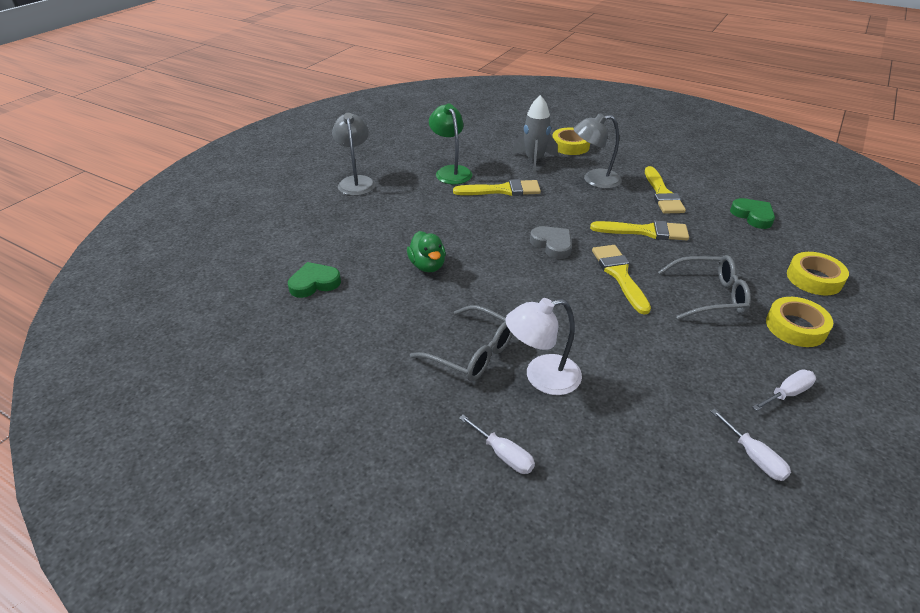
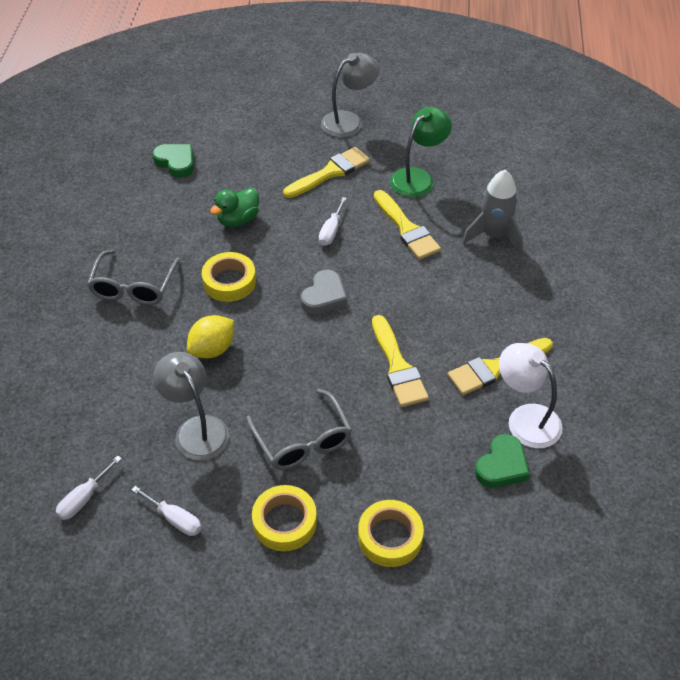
camera: 65 degrees right, 10 degrees up
white screwdriver [459,415,535,474] -> white screwdriver moved to [319,197,347,246]
white lamp [505,298,582,395] -> white lamp moved to [499,343,562,448]
yellow tape [552,128,590,155] -> yellow tape moved to [202,252,256,302]
grey lamp [573,113,622,189] -> grey lamp moved to [153,352,229,460]
yellow brush [592,245,651,314] -> yellow brush moved to [283,147,370,198]
none -> yellow lemon [187,315,234,358]

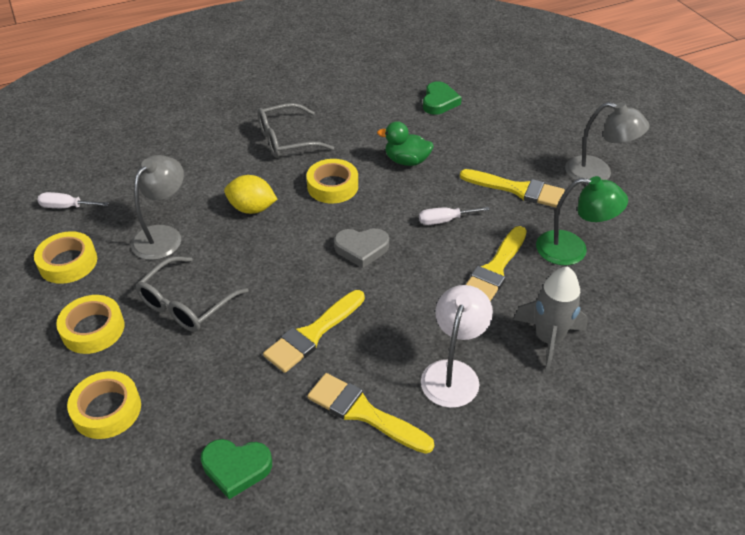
camera: 60 degrees right, 5 degrees down
white screwdriver [131,486,202,536] -> yellow tape [34,231,97,284]
white lamp [499,343,562,448] -> white lamp moved to [421,285,493,408]

